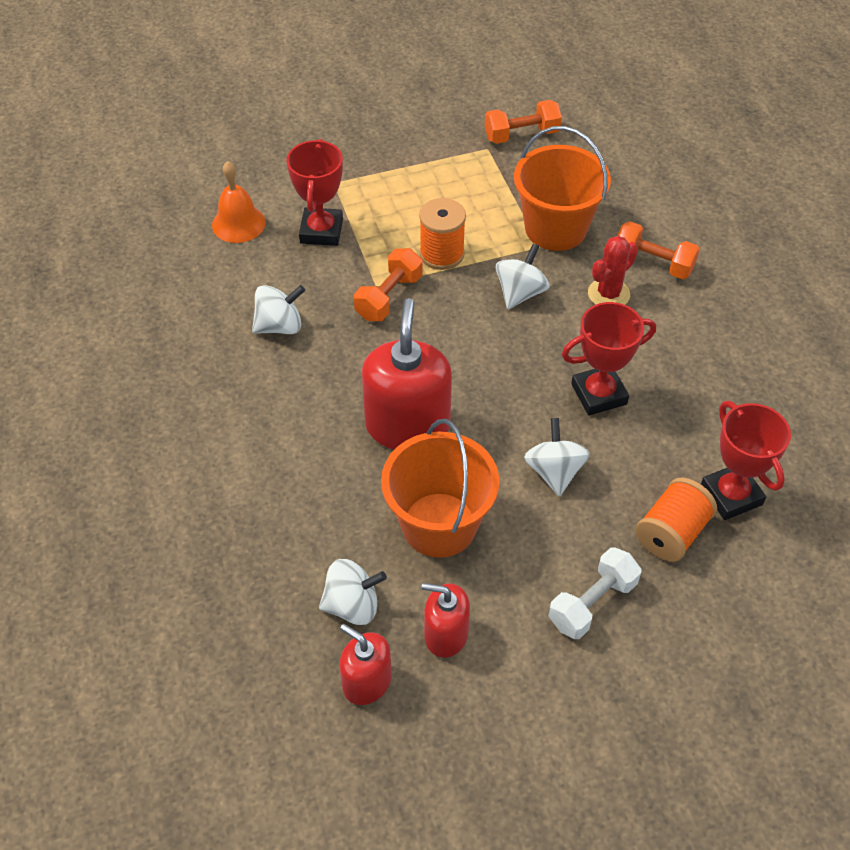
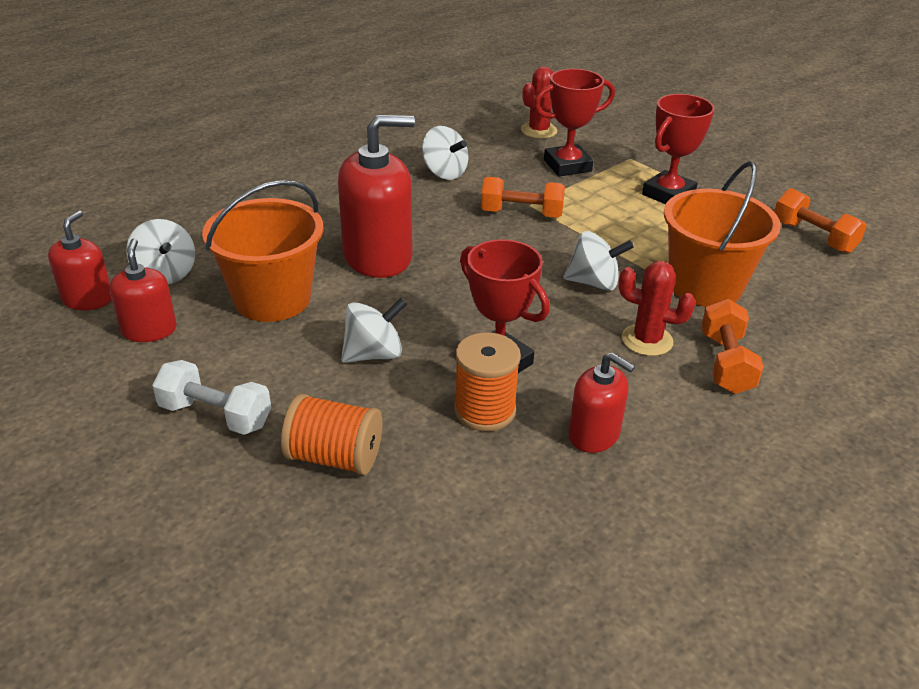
camera: 65 degrees right, 15 degrees down
orange bell [212,161,266,243] -> red cactus [521,66,557,139]
orange spool [419,198,466,270] -> orange spool moved to [454,332,521,431]
red trophy [701,401,791,520] -> red trophy moved to [642,94,715,204]
none -> red soap dispenser [568,352,635,453]

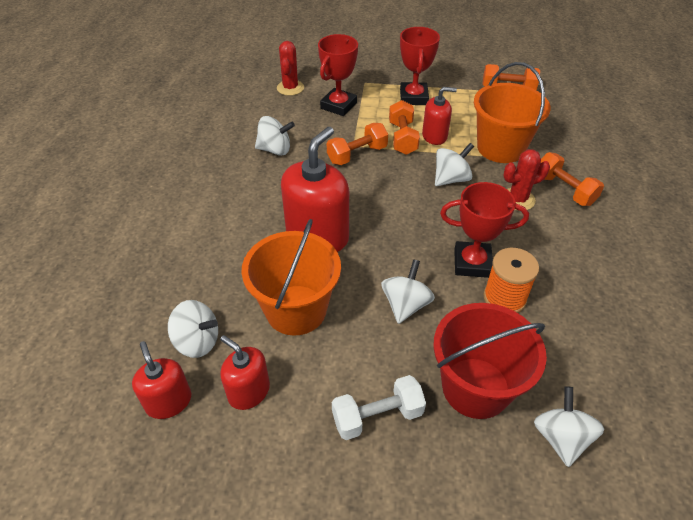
camera: 40 degrees left, 10 degrees up
orange spool [281,394,382,475] -> red bucket [433,303,547,419]
red soap dispenser [568,352,635,453] -> red soap dispenser moved to [422,87,457,145]
none -> orange dumbbell [389,100,420,155]
none -> white spinning top [534,386,605,467]

